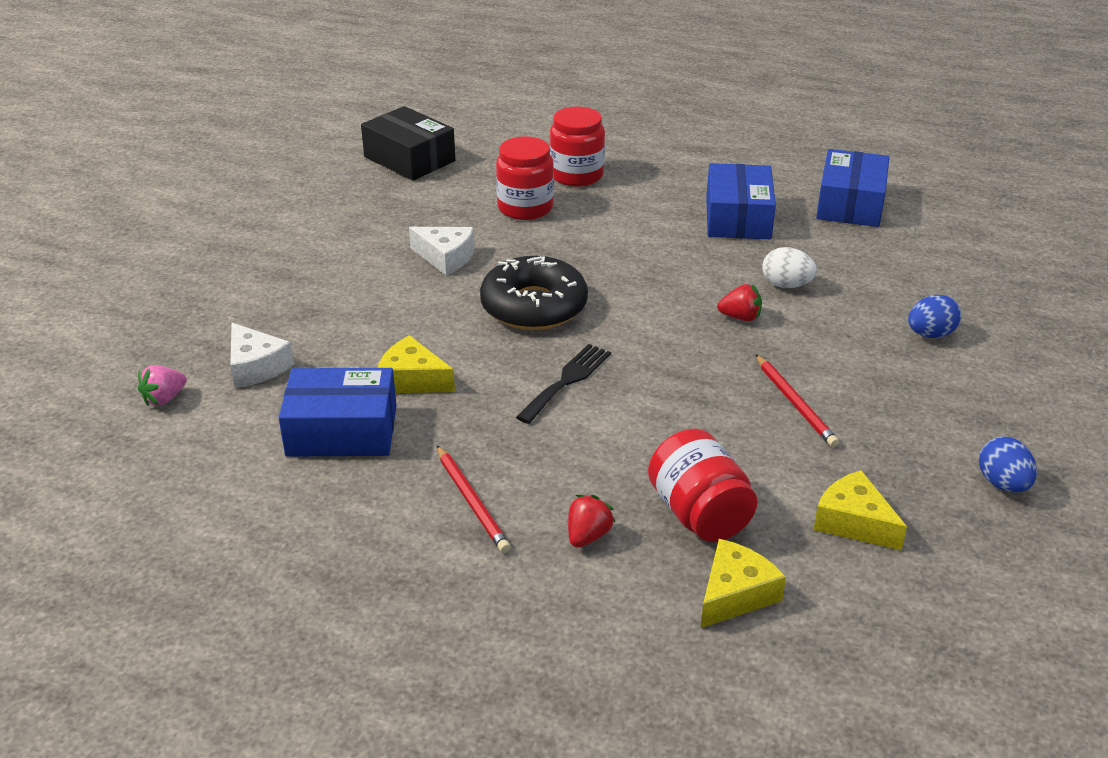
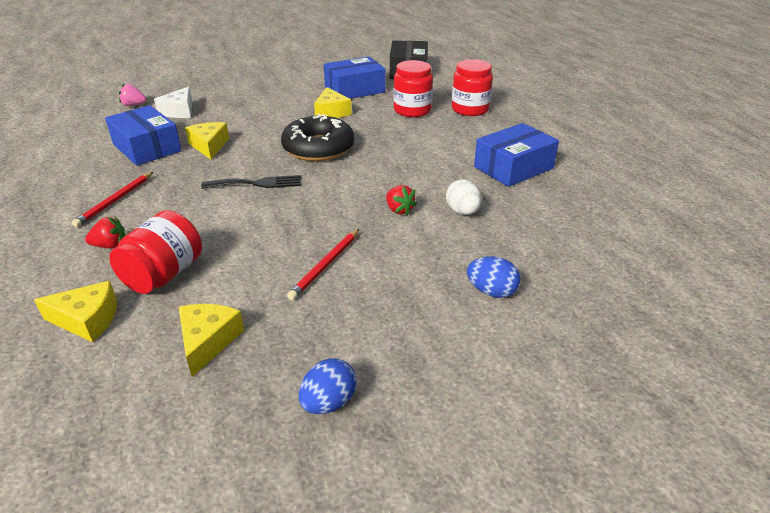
camera: 50 degrees right, 0 degrees up
white cheese [409,227,475,276] -> yellow cheese [314,87,352,118]
blue box [816,149,889,227] -> blue box moved to [324,57,385,99]

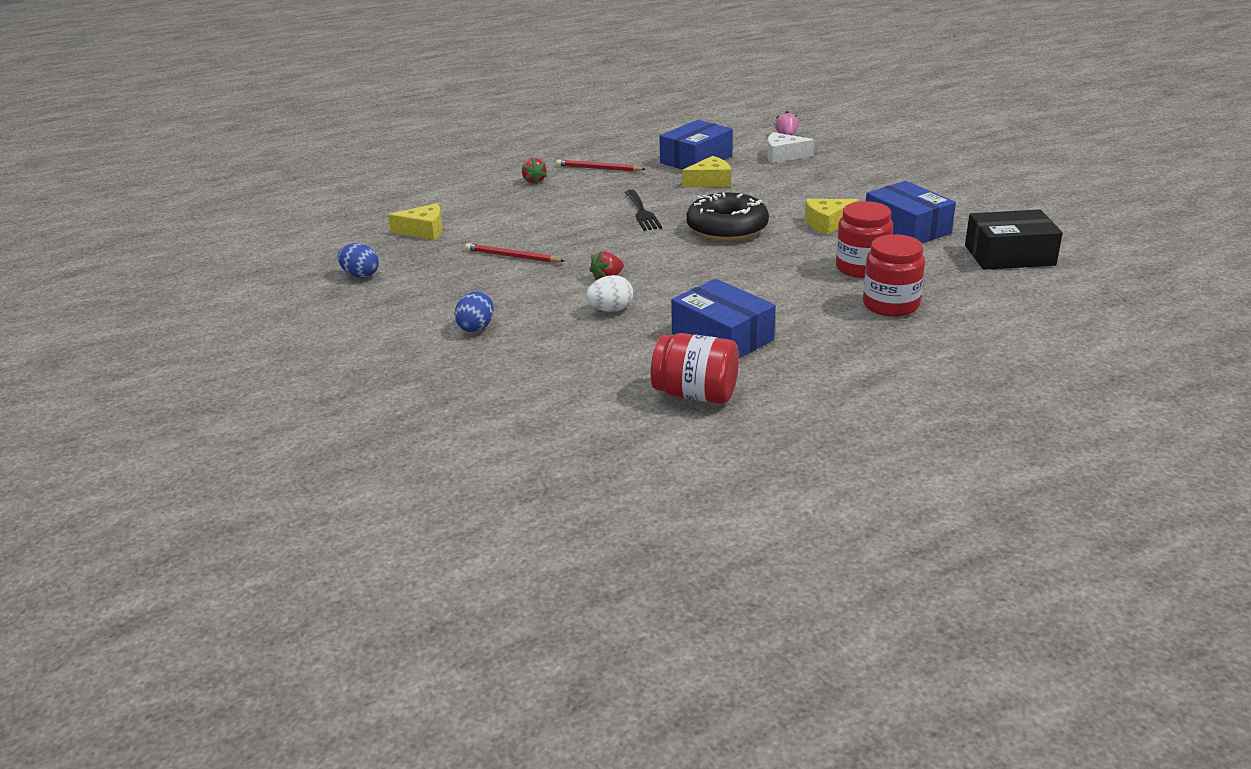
camera: 85 degrees right, 5 degrees down
yellow cheese [34,281,117,342] -> none
red jar [109,210,202,294] -> red jar moved to [651,333,739,404]

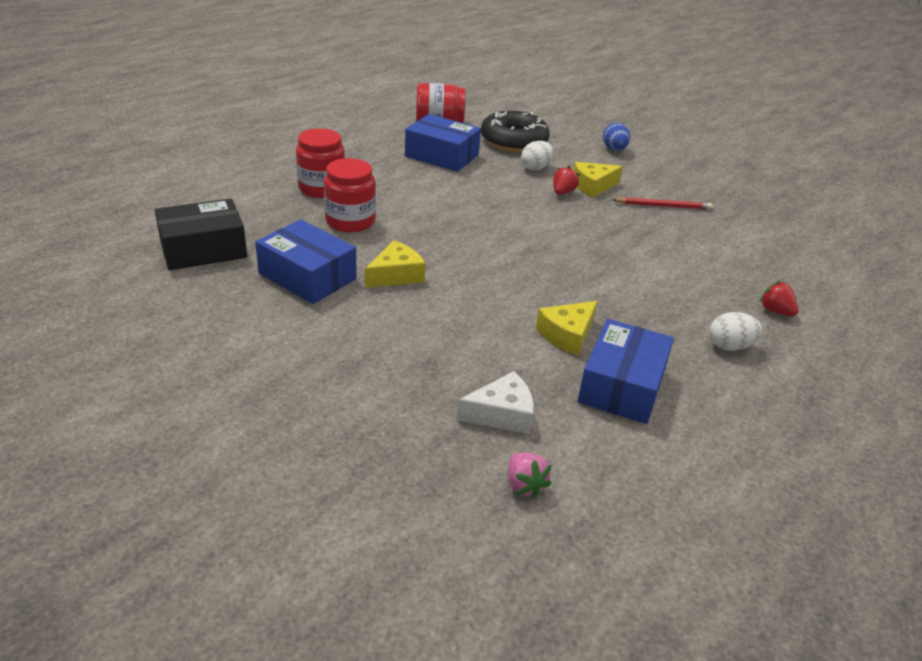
camera: 155 degrees right, 5 degrees up
blue egg [337,243,379,278] -> none
yellow cheese [388,203,443,240] -> yellow cheese moved to [573,162,623,198]
red pencil [556,160,645,171] -> white egg [709,312,762,351]
black fork [625,189,662,231] -> none
black donut [686,193,769,241] -> black donut moved to [481,111,550,152]

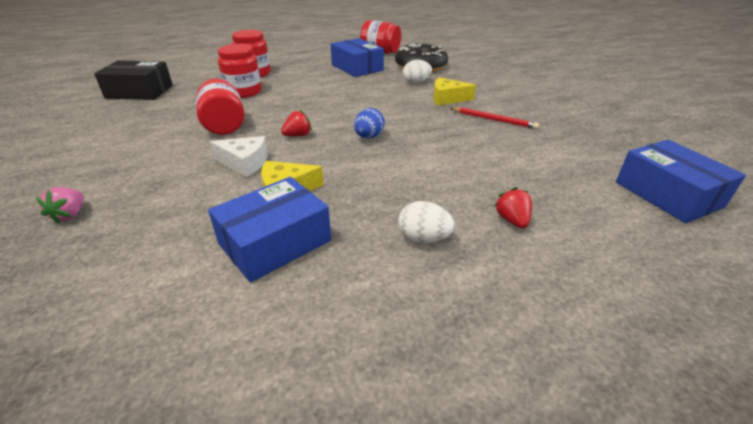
camera: 30 degrees right, 0 degrees up
blue box [255,219,357,304] -> blue box moved to [616,140,746,223]
yellow cheese [365,240,425,288] -> red jar [196,78,245,135]
white cheese [457,371,534,435] -> white cheese moved to [210,136,268,177]
pink strawberry [508,453,552,499] -> pink strawberry moved to [36,187,84,224]
red strawberry [553,166,580,195] -> red strawberry moved to [281,110,312,136]
blue egg [603,123,630,151] -> blue egg moved to [354,108,385,139]

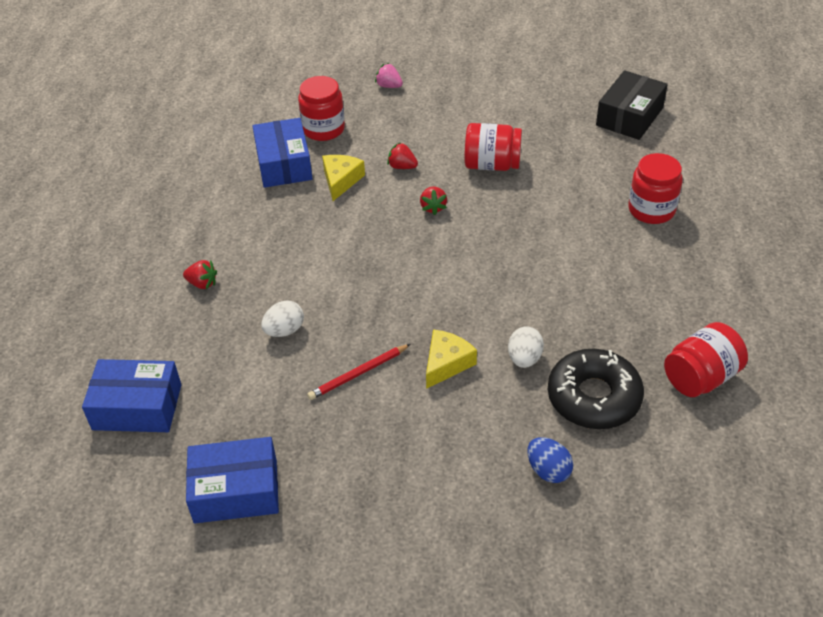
camera: 120 degrees right, 10 degrees up
white cheese [210,136,268,177] -> red strawberry [387,142,418,169]
red jar [218,44,261,98] -> red jar moved to [298,76,345,141]
blue box [331,38,384,77] -> blue box moved to [186,437,279,523]
blue egg [354,108,385,139] -> blue egg moved to [527,437,573,483]
white egg [398,201,454,243] -> white egg moved to [261,301,304,337]

